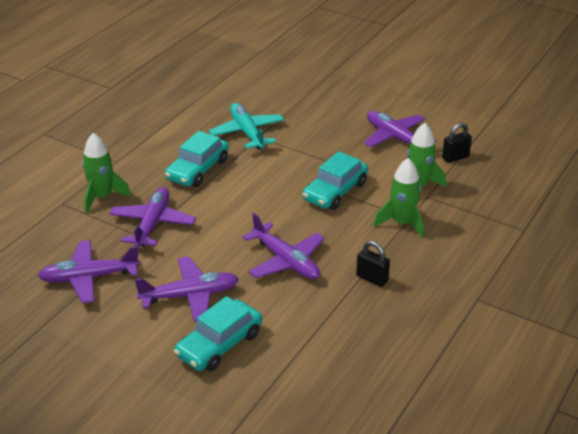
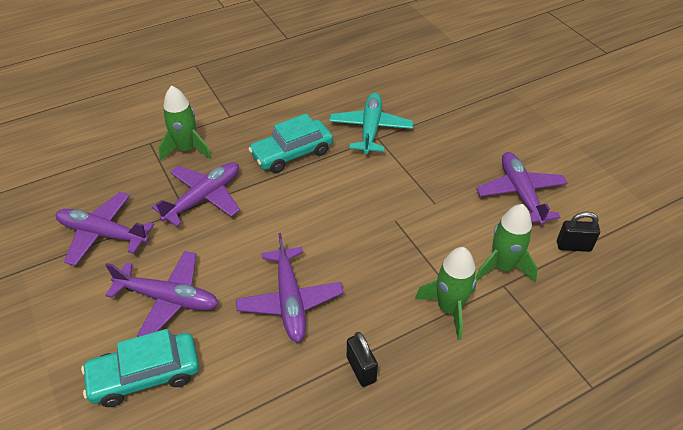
camera: 30 degrees right, 10 degrees up
turquoise car [302,151,368,210] -> none

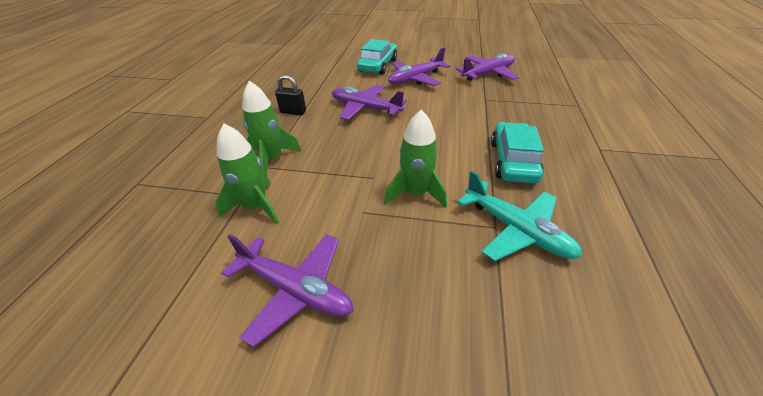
camera: 130 degrees right, 5 degrees down
purple plane [152,162,240,227] -> none
green rocket [158,85,212,161] -> green rocket moved to [384,110,447,208]
black padlock [557,212,600,252] -> none

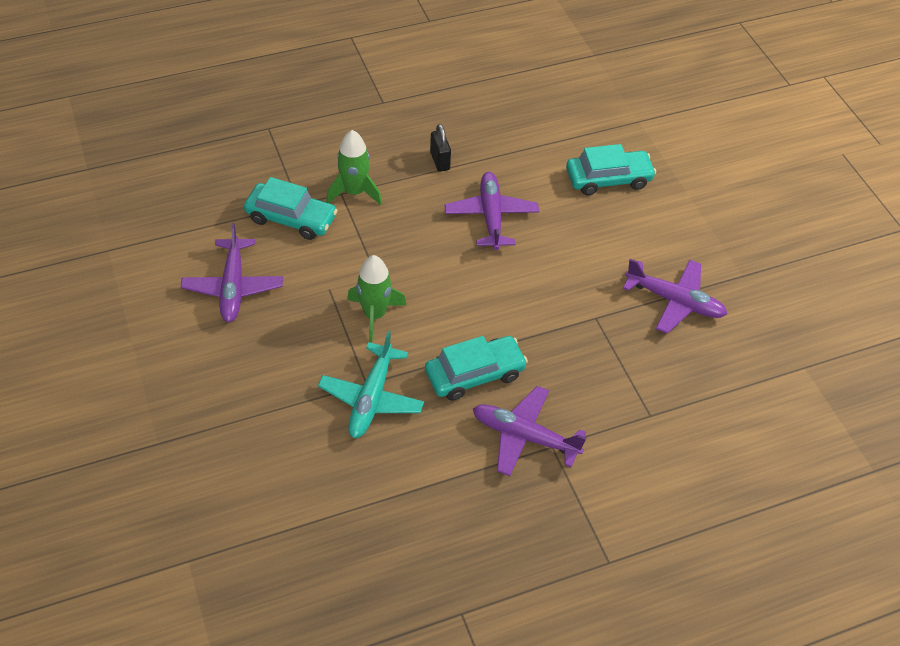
camera: 55 degrees right, 10 degrees up
green rocket [215,124,279,224] -> turquoise car [244,177,338,240]
purple plane [388,47,450,86] -> purple plane moved to [473,386,587,476]

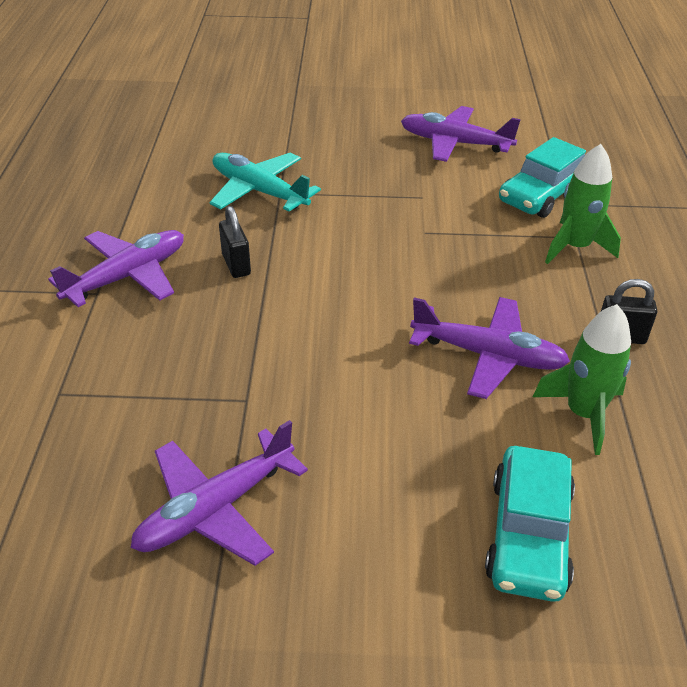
camera: 115 degrees right, 10 degrees down
green rocket [347,255,406,343] -> green rocket moved to [533,304,631,455]
turquoise car [425,336,528,401] -> black padlock [219,206,251,278]

